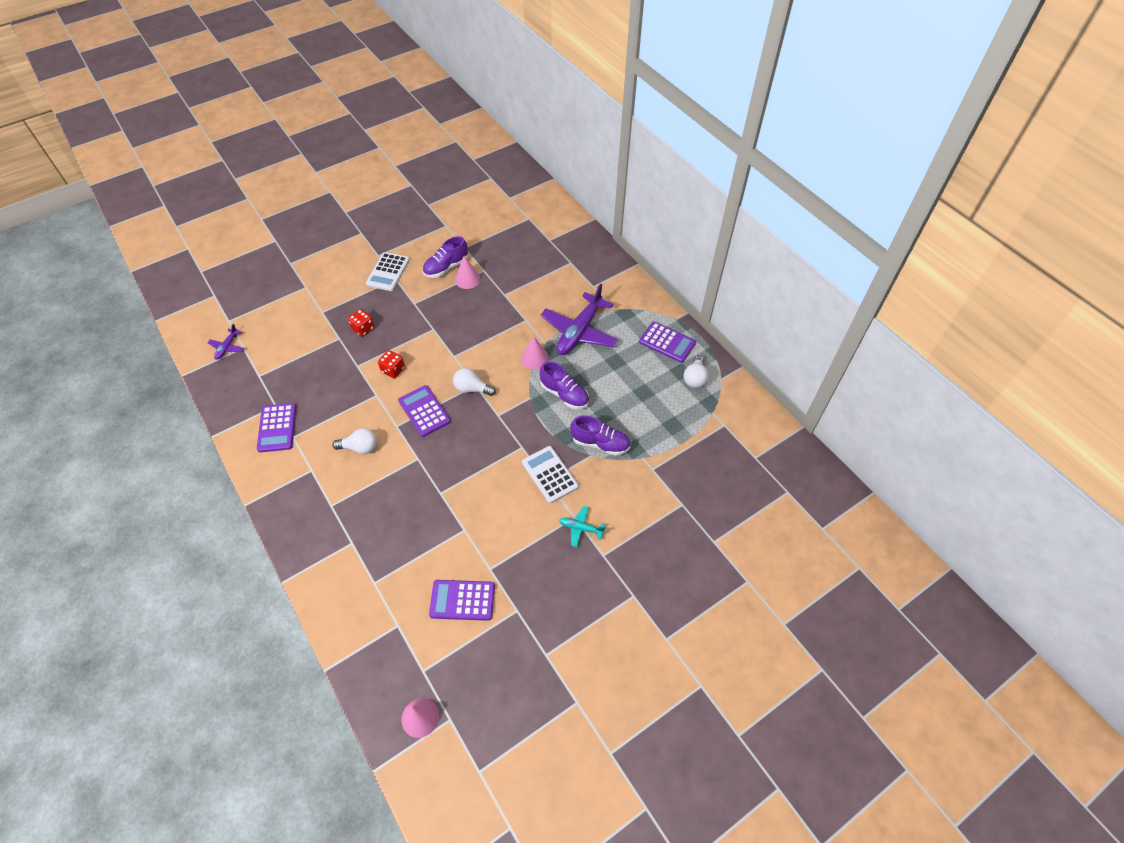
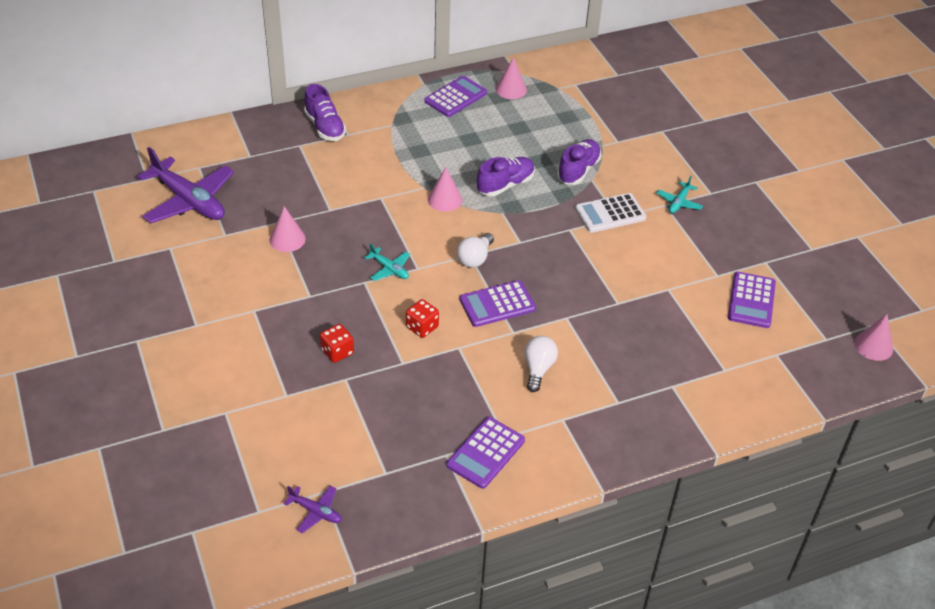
camera: 80 degrees left, 10 degrees down
purple calculator [257,403,296,452] -> purple calculator turned 120 degrees clockwise [446,417,525,489]
white calculator [366,252,410,291] -> none
purple shoe [423,236,468,278] -> purple shoe moved to [304,84,346,141]
purple plane [541,284,618,355] -> purple plane moved to [137,147,234,223]
white light bulb [684,355,709,388] -> pink cone [496,57,527,99]
none -> turquoise plane [364,243,410,281]

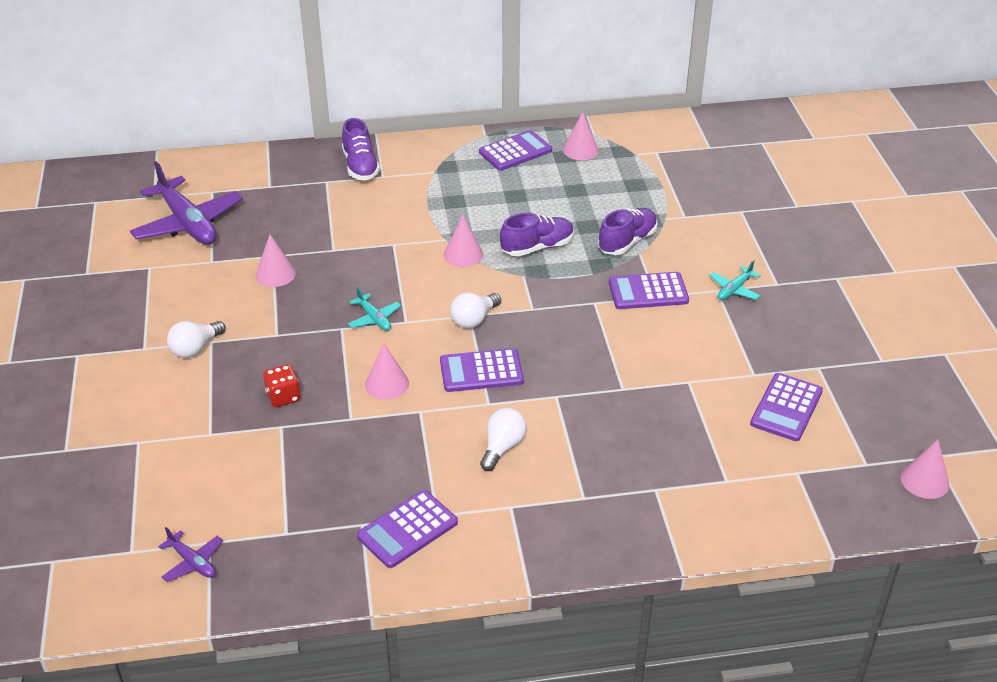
camera: 15 degrees right, 5 degrees down
red dice [406,299,439,338] -> pink cone [365,344,409,400]
white calculator [575,193,646,233] -> purple calculator [609,272,689,309]
none -> white light bulb [167,321,226,358]

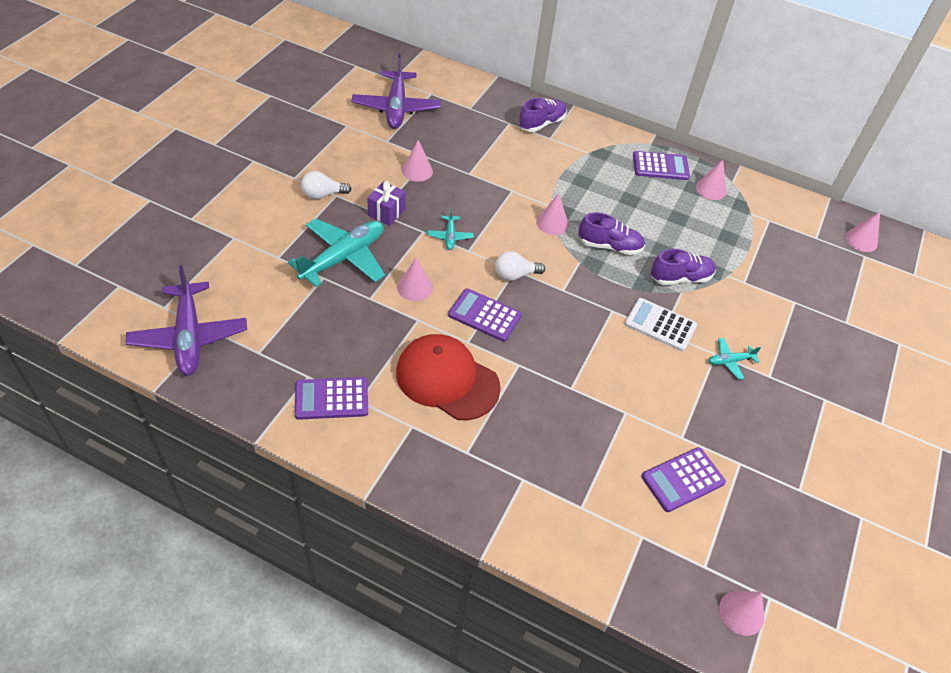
camera: 30 degrees right, 10 degrees up
purple plane [158,527,223,582] -> purple plane [126,265,247,376], size x2.17
red dice [263,364,301,407] -> turquoise plane [288,219,385,287]
purple shoe [342,118,380,181] -> purple shoe turned 150 degrees counterclockwise [519,98,567,132]
white light bulb [480,408,527,471] -> red cap [396,334,501,420]
purple calculator [609,272,689,309] -> white calculator [625,298,697,351]
none -> purple gift [367,181,405,226]
none -> pink cone [846,212,880,252]

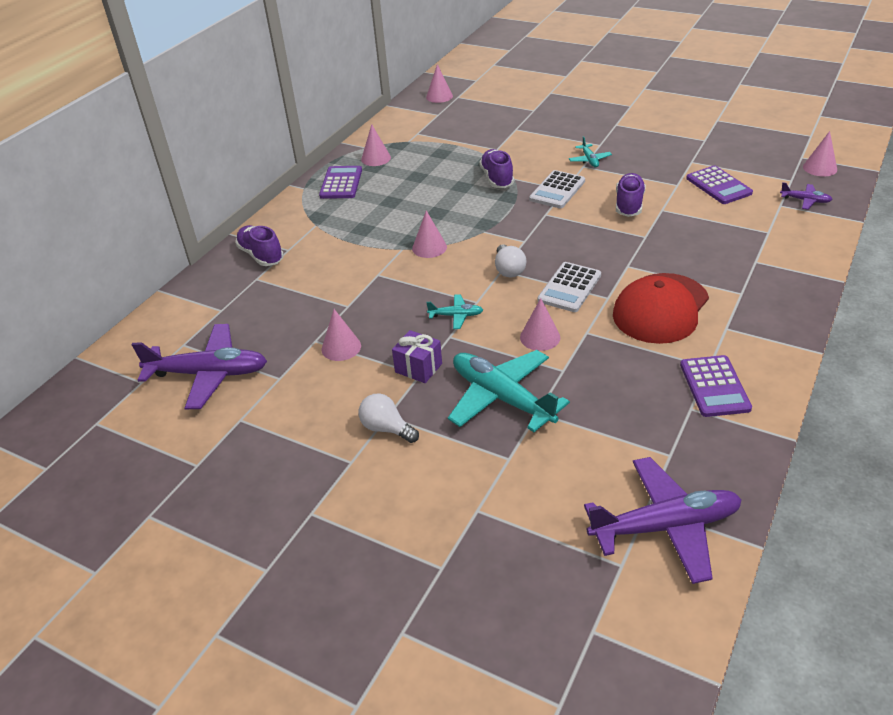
camera: 80 degrees left, 10 degrees down
white light bulb [301,171,352,199] -> white light bulb turned 135 degrees clockwise [359,394,419,443]
purple calculator [448,288,522,342] -> white calculator [538,262,601,312]
purple shoe [578,212,645,255] -> purple shoe moved to [616,173,646,217]
none -> purple plane [780,182,833,210]

